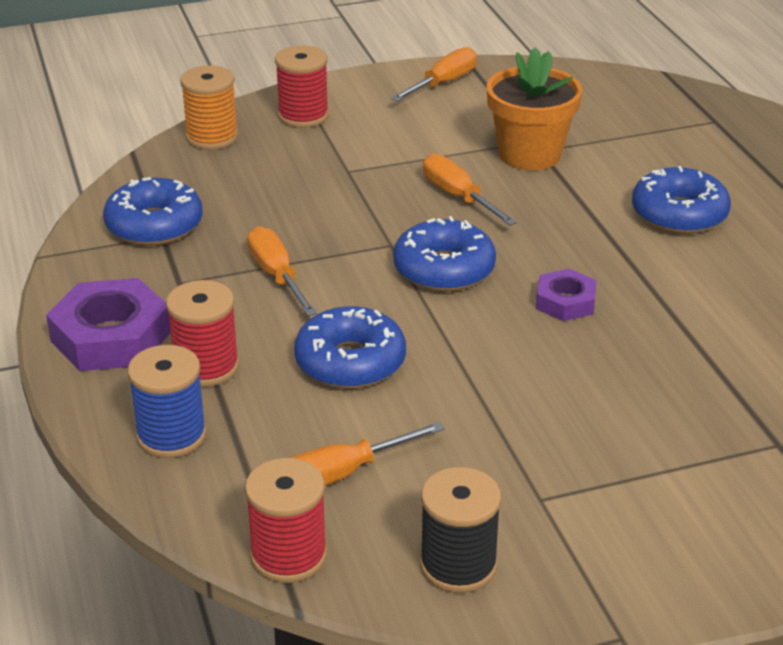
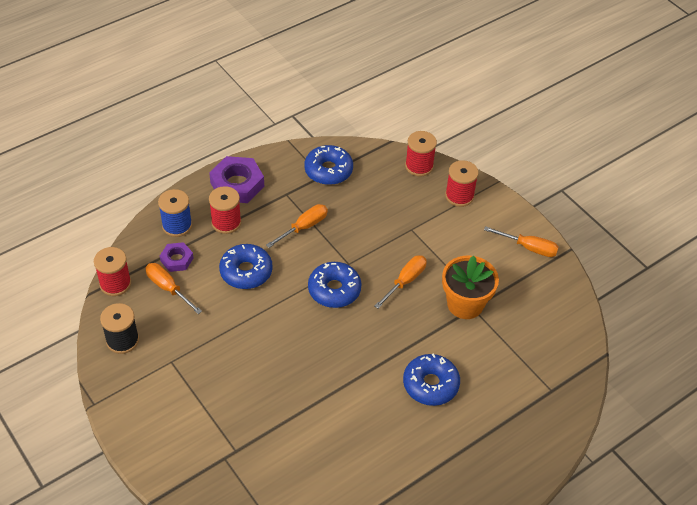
camera: 70 degrees right, 15 degrees up
orange spool [180,65,238,150] -> red spool [405,131,437,177]
purple nut [536,269,597,321] -> purple nut moved to [160,242,193,272]

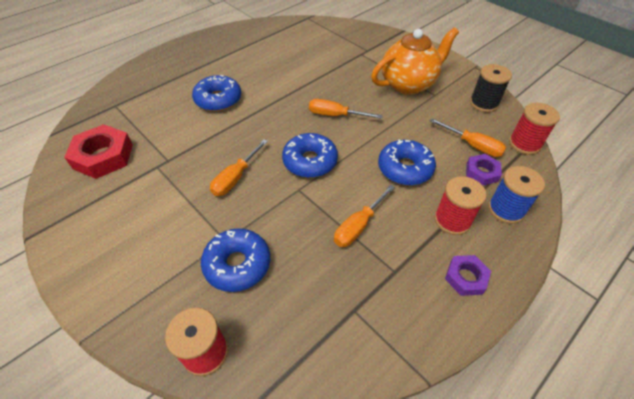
camera: 175 degrees right, 0 degrees up
purple nut [209,156,264,203] -> purple nut [445,255,491,296], size x0.57
blue donut [304,145,353,185] -> blue donut moved to [201,228,270,292]
orange flower pot [442,255,499,319] -> none
red spool [445,160,479,207] -> none
orange screwdriver [484,226,559,257] -> orange screwdriver moved to [309,99,383,119]
none -> red nut [64,125,133,179]
none -> orange teapot [371,27,459,95]

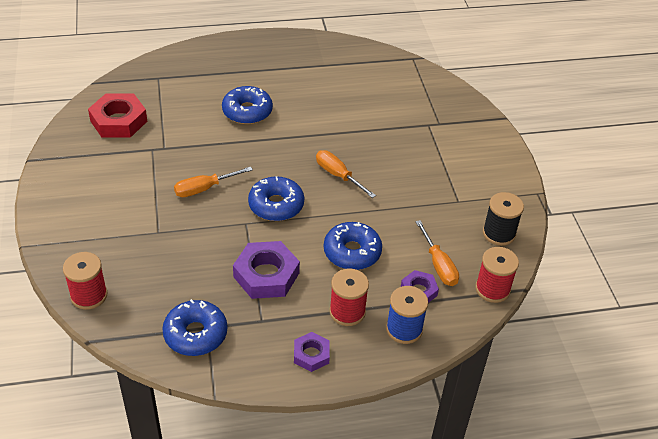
camera: 30 degrees right, 5 degrees down
blue donut [201,228,270,292] -> blue donut moved to [162,299,227,356]
orange screwdriver [334,185,395,247] -> purple nut [233,241,300,299]
orange teapot [371,27,459,95] -> none

